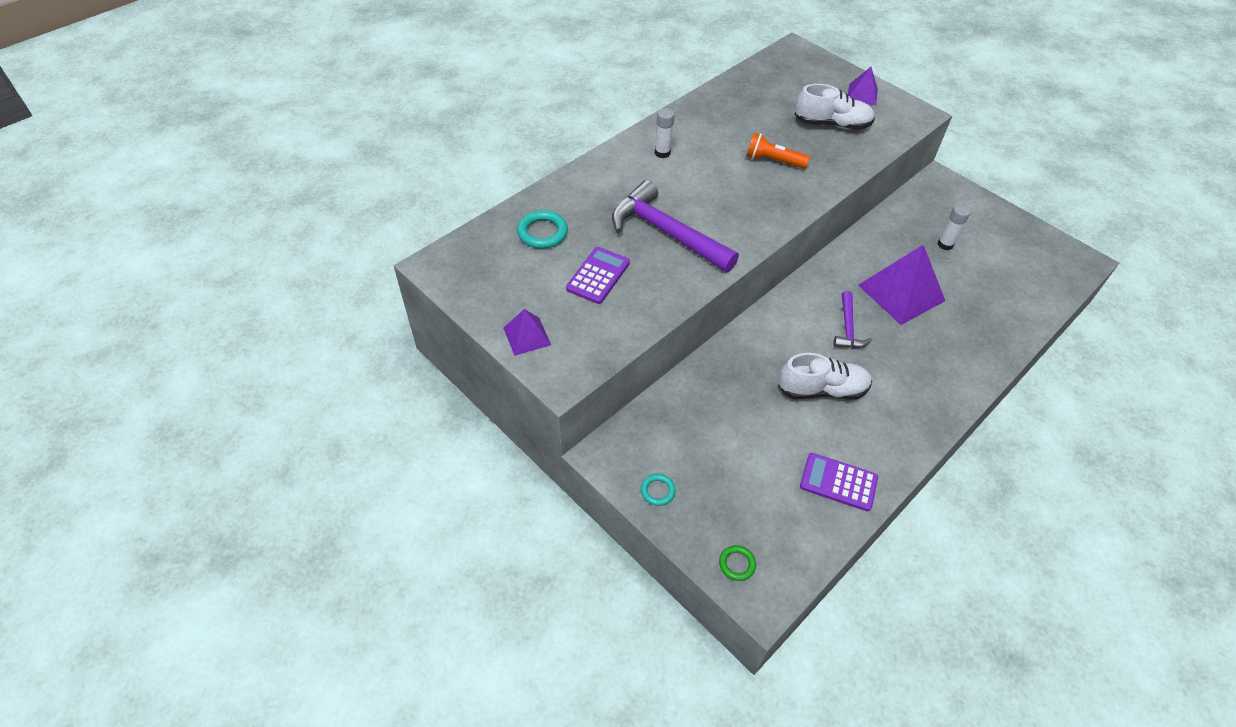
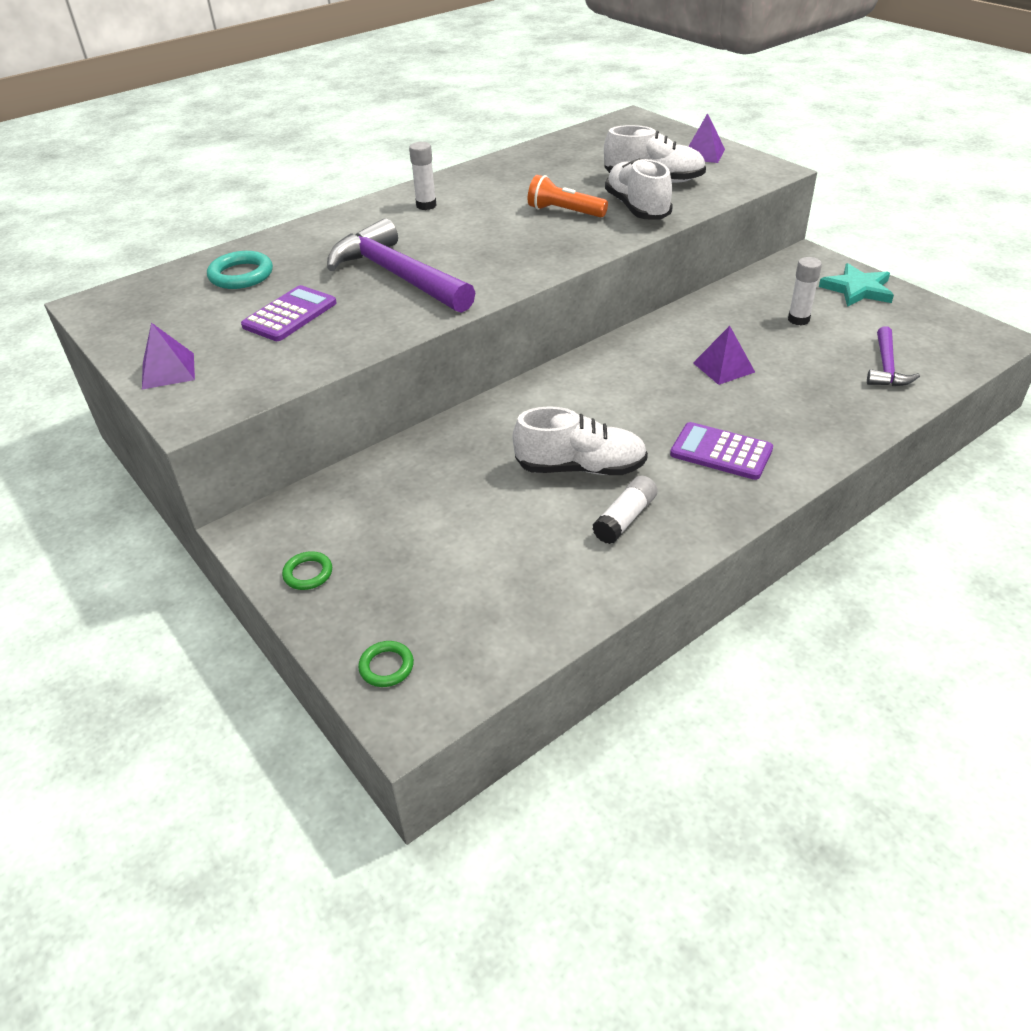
camera: 10 degrees right, 10 degrees down
turquoise ring [641,474,676,506] -> green ring [282,551,332,590]
purple calculator [800,453,878,511] -> purple calculator moved to [670,422,773,480]
purple hammer [833,291,872,348] -> purple hammer moved to [867,326,920,386]
purple pyramid [858,245,945,325] -> purple pyramid [693,326,755,385], size x0.53
none -> white glue stick [592,476,658,544]
none -> white shoe [605,158,673,220]
none -> turquoise star [819,263,894,307]

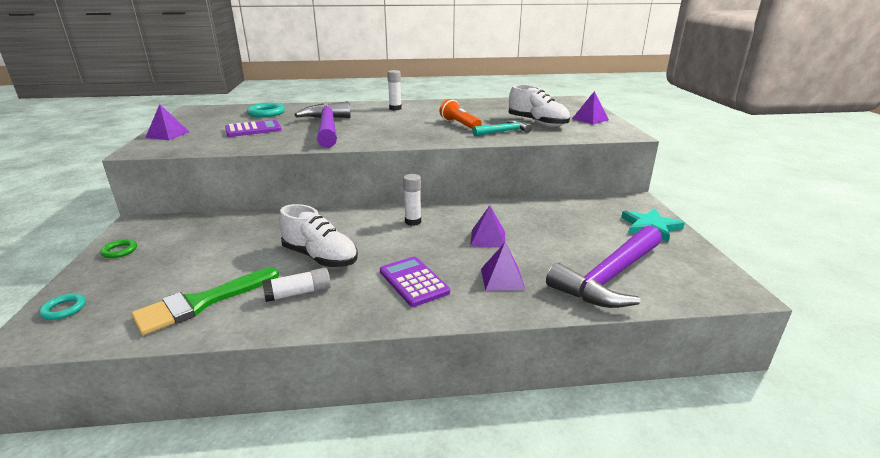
camera: 30 degrees right, 15 degrees down
green ring [358,641,414,687] -> turquoise ring [39,293,86,320]
white shoe [605,158,673,220] -> turquoise hammer [472,120,532,136]
white glue stick [788,257,822,325] -> white glue stick moved to [403,174,421,226]
purple hammer [867,326,920,386] -> purple hammer [546,225,662,308], size x1.90
none -> green brush [131,268,279,335]
none -> purple pyramid [481,242,526,291]

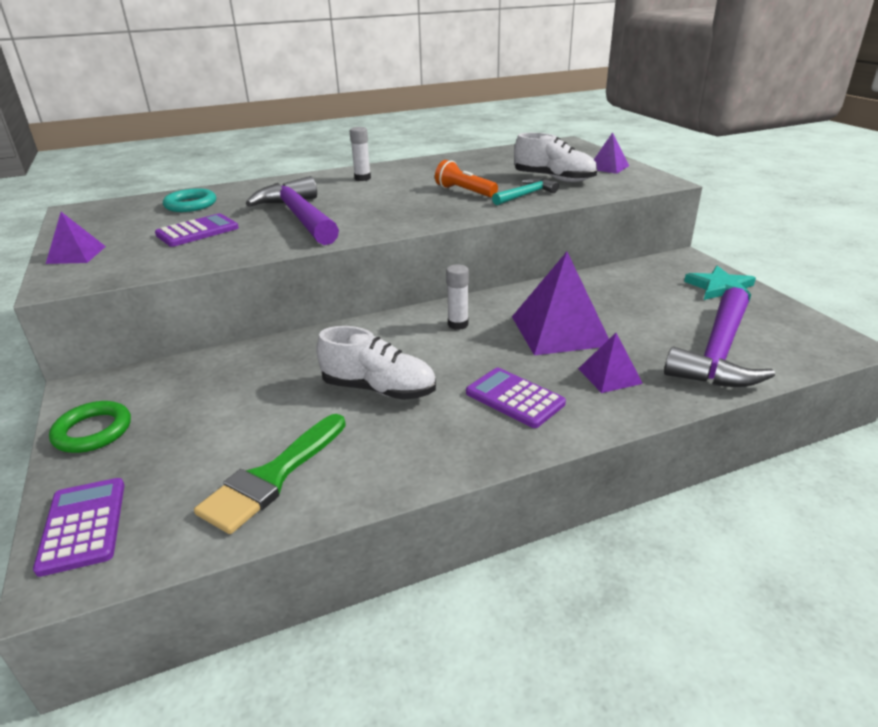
camera: 15 degrees left, 5 degrees up
turquoise ring [39,293,86,320] -> purple calculator [33,478,125,577]
green ring [100,239,137,258] -> green ring [49,401,131,453], size x1.65
white glue stick [262,268,331,302] -> none
purple pyramid [470,205,505,248] -> purple pyramid [512,252,609,355], size x1.90

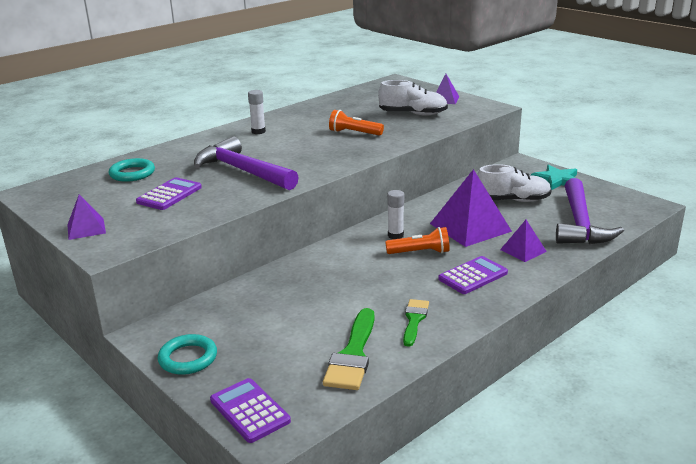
camera: 20 degrees left, 5 degrees down
green ring [49,401,131,453] -> turquoise ring [157,334,217,375]
white shoe [316,326,436,400] -> white shoe moved to [477,164,552,202]
purple calculator [466,368,566,428] -> purple calculator turned 120 degrees clockwise [438,256,508,294]
turquoise hammer [492,178,559,205] -> none
none -> orange flashlight [385,227,450,254]
none -> green brush [403,299,429,347]

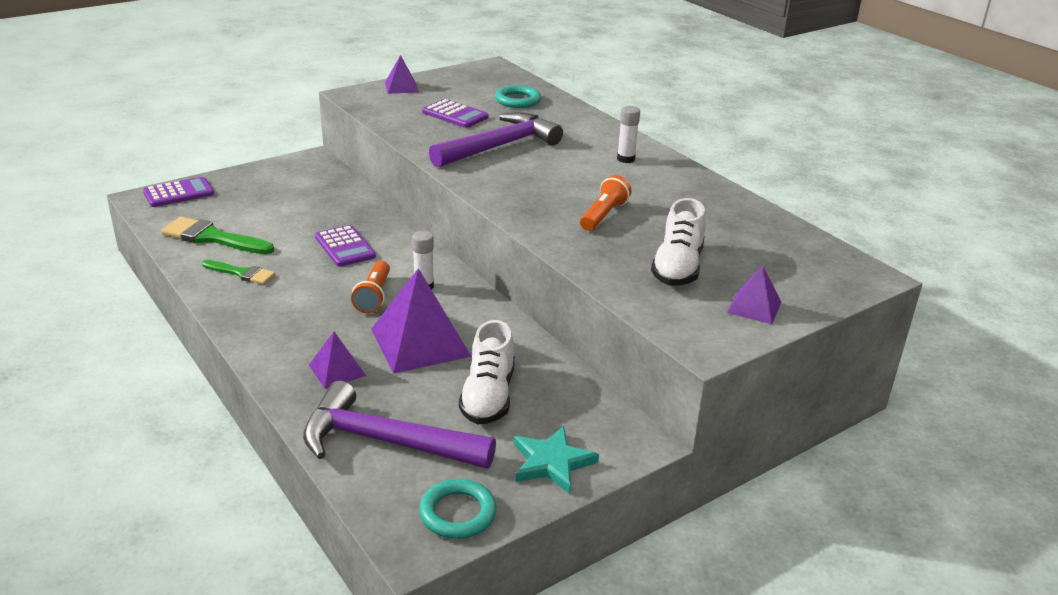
camera: 95 degrees right, 5 degrees up
turquoise ring [157,334,217,375] -> turquoise ring moved to [419,479,496,539]
purple calculator [438,256,508,294] -> purple calculator moved to [315,225,376,267]

